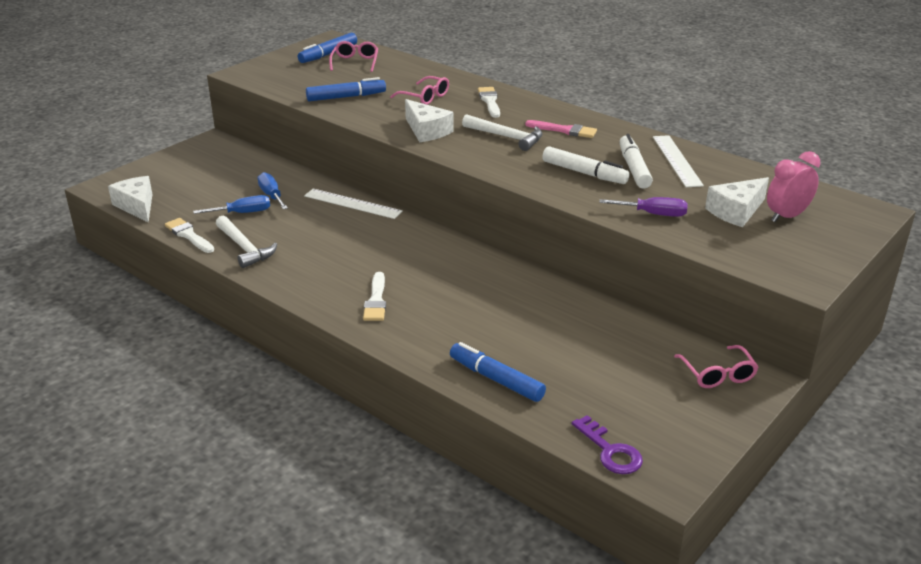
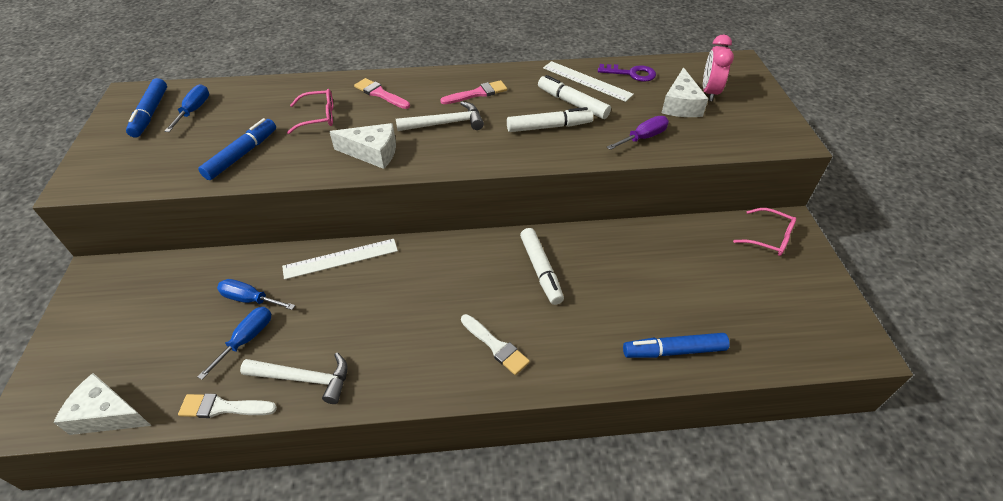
camera: 45 degrees left, 15 degrees up
pink glasses [329,41,378,72] -> blue screwdriver [164,84,209,132]
white brush [478,87,500,118] -> pink brush [354,78,410,109]
purple key [572,415,643,474] -> purple key moved to [598,64,656,82]
none -> white marker [520,228,564,305]

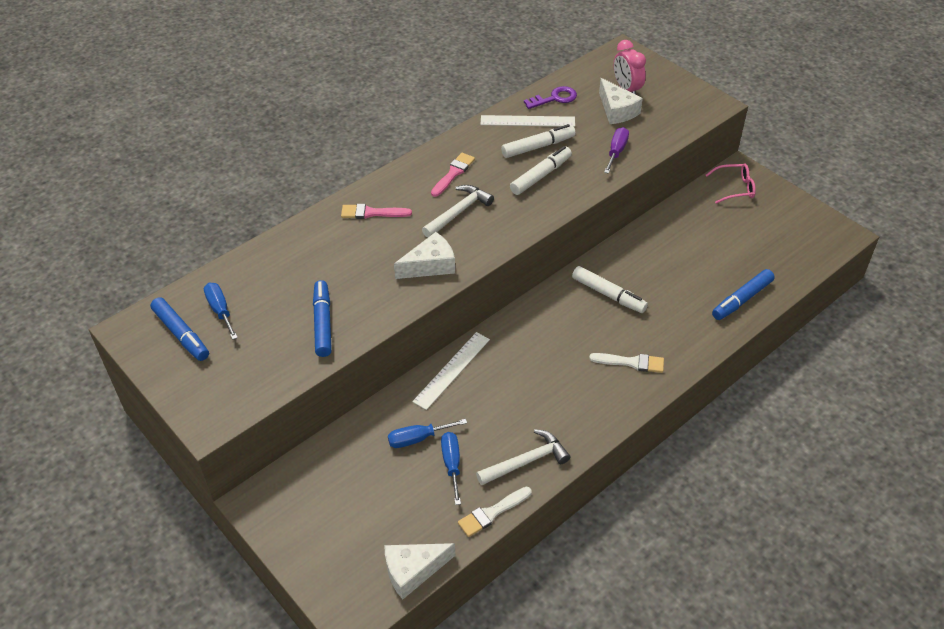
camera: 35 degrees left, 0 degrees up
pink glasses [287,89,333,134] -> none
white marker [538,75,611,119] -> white marker turned 150 degrees clockwise [501,124,576,158]

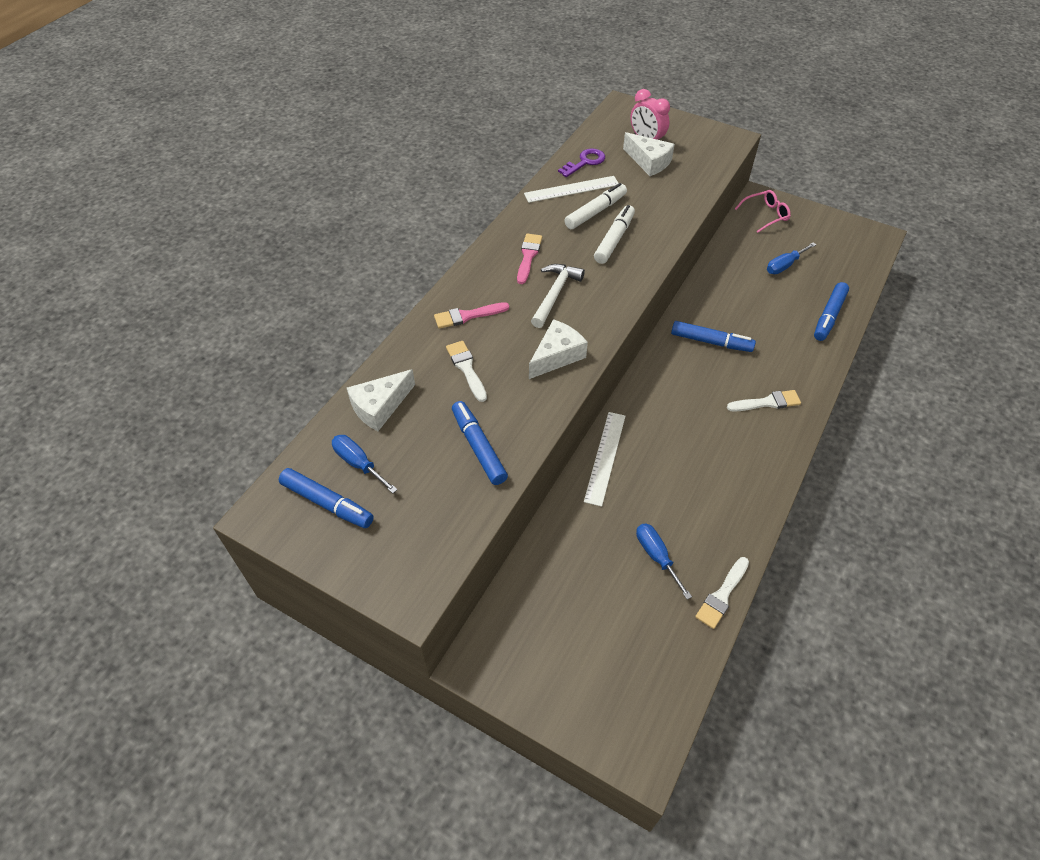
camera: 20 degrees left, 5 degrees up
white cheese [384,543,455,599] -> white cheese moved to [347,369,415,431]
blue screwdriver [388,419,467,448] -> blue screwdriver moved to [767,242,816,274]
white hammer [476,429,570,485] -> none
white marker [572,266,648,313] -> blue marker [671,321,756,352]
purple screwdriver [604,127,629,174] -> none
none -> white brush [446,341,487,402]

